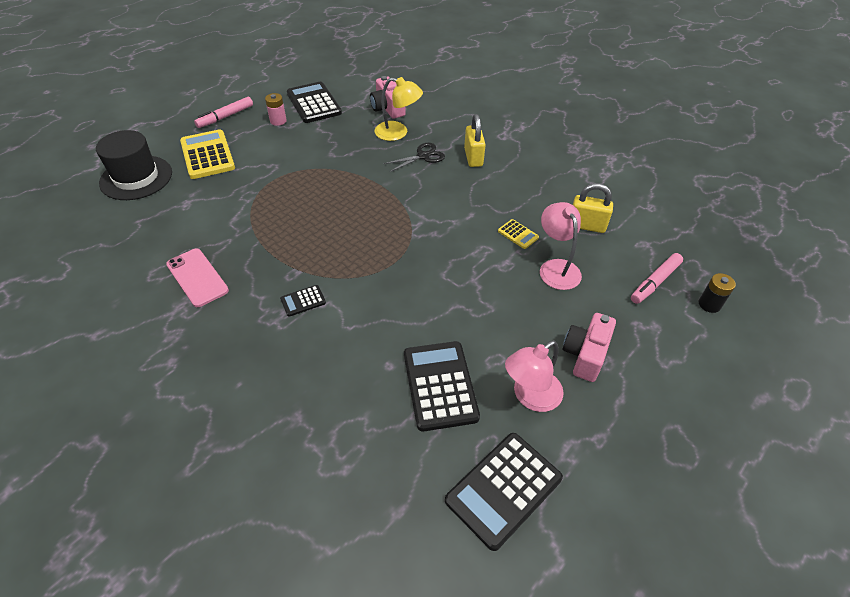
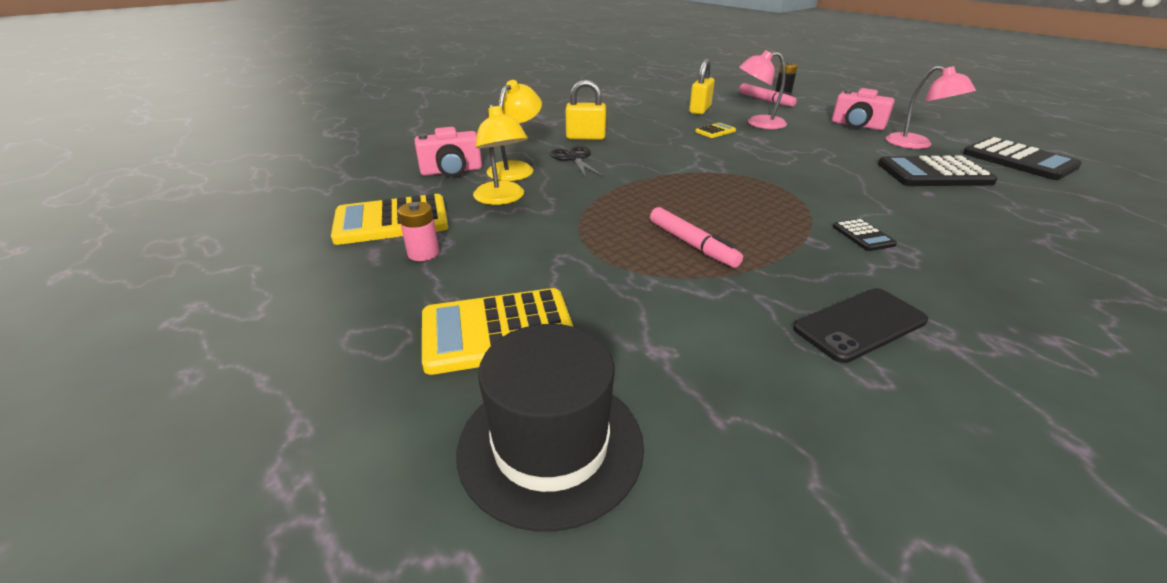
camera: 80 degrees left, 15 degrees down
pink phone [166,248,229,307] -> black phone [793,288,928,363]
pink marker [194,97,253,128] -> pink marker moved to [650,207,743,268]
black calculator [287,82,342,123] -> yellow calculator [331,194,448,245]
none -> yellow lamp [473,104,528,205]

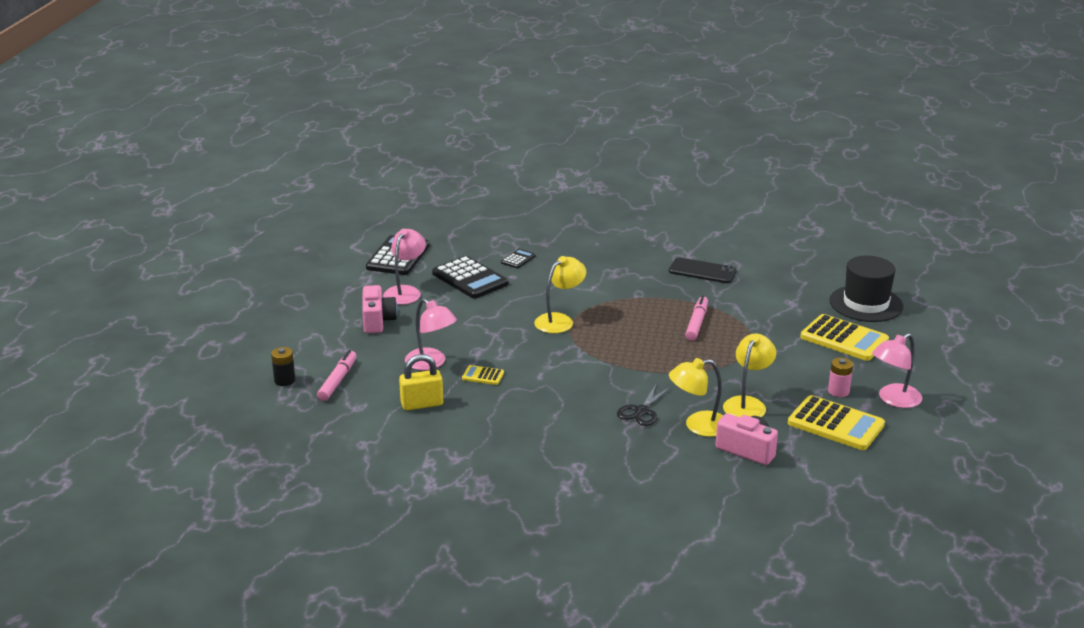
camera: 130 degrees left, 5 degrees down
yellow padlock [565,80,606,140] -> none
black calculator [833,219,897,251] -> black calculator moved to [501,249,535,268]
none -> yellow lamp [534,256,586,333]
none -> pink lamp [872,333,922,408]

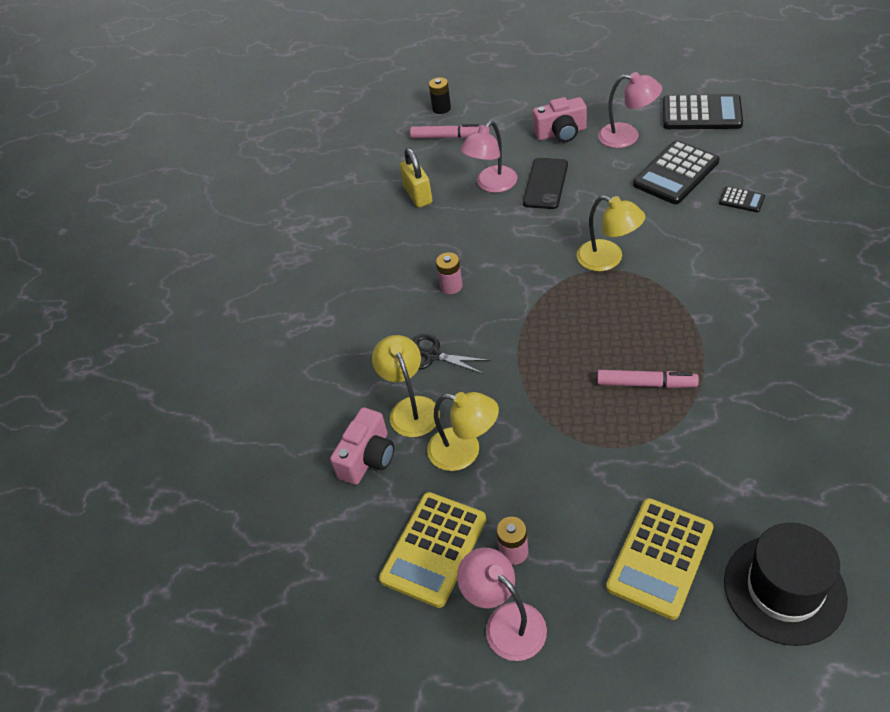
camera: 90 degrees right, 20 degrees up
yellow calculator [462,365,504,385] -> none
black phone [669,257,737,283] -> black phone moved to [523,158,568,209]
none -> pink battery [436,252,463,294]

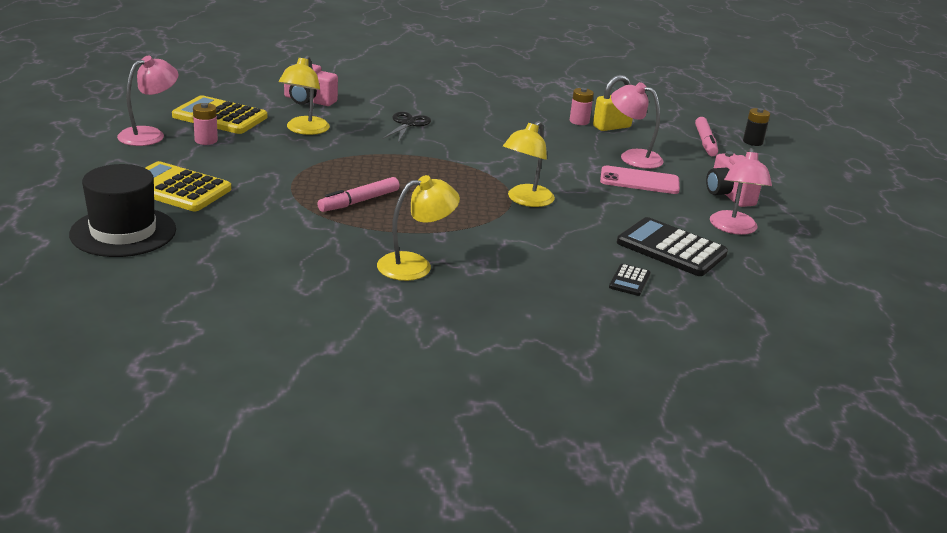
camera: 75 degrees right, 20 degrees down
yellow lamp [372,335,440,437] -> yellow lamp moved to [377,175,460,281]
pink battery [436,252,463,294] -> pink battery moved to [570,88,594,125]
black phone [523,158,568,209] -> pink phone [600,165,680,194]
pink marker [597,370,699,388] -> pink marker turned 45 degrees clockwise [317,177,400,212]
black calculator [663,94,743,129] -> none

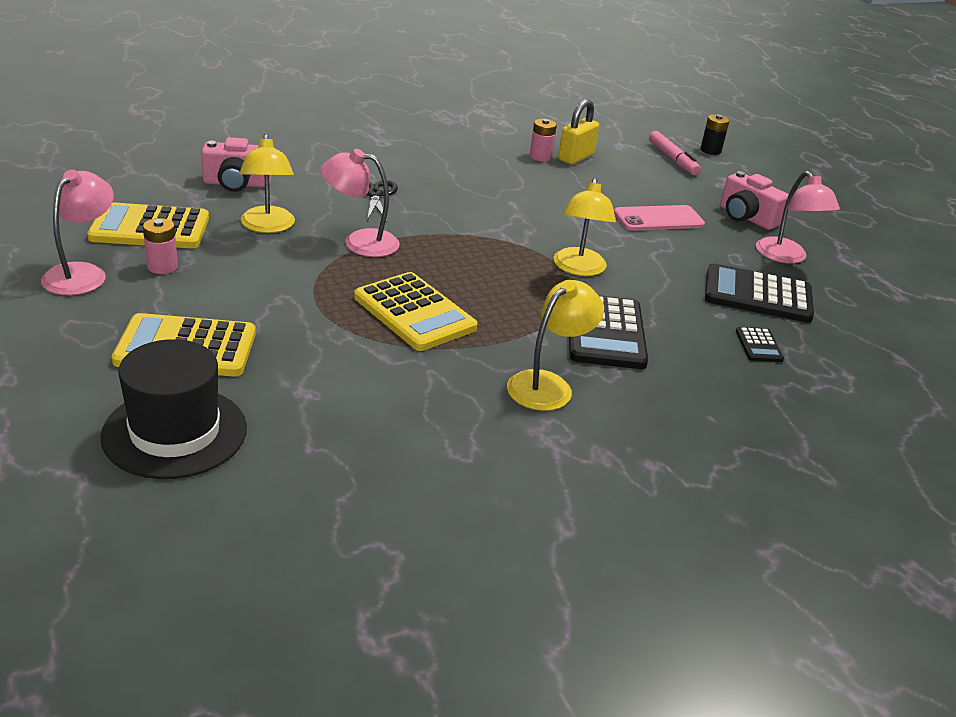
camera: 25 degrees left, 5 degrees up
pink marker [317,177,400,212] -> yellow calculator [354,272,477,351]
pink lamp [611,82,663,169] -> pink lamp moved to [320,149,400,257]
none -> black calculator [569,295,648,369]

